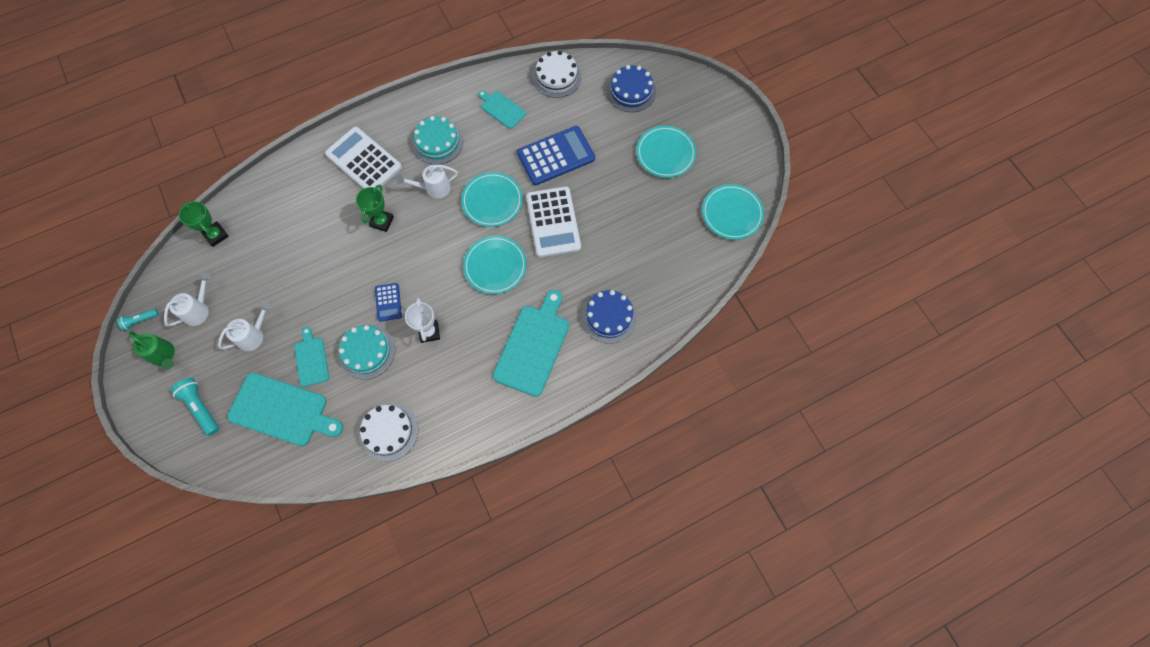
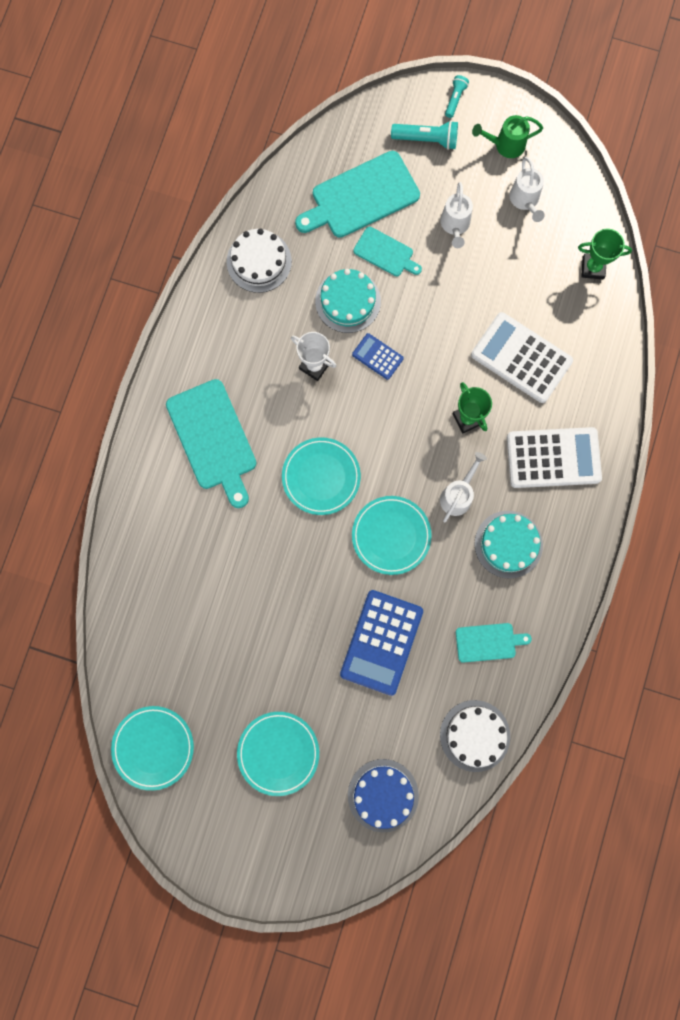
camera: 135 degrees right, 10 degrees up
turquoise flashlight [117,309,159,331] -> turquoise flashlight moved to [445,75,469,118]
white calculator [526,186,581,257] -> white calculator moved to [471,312,573,403]
blue cake [581,290,637,344] -> none

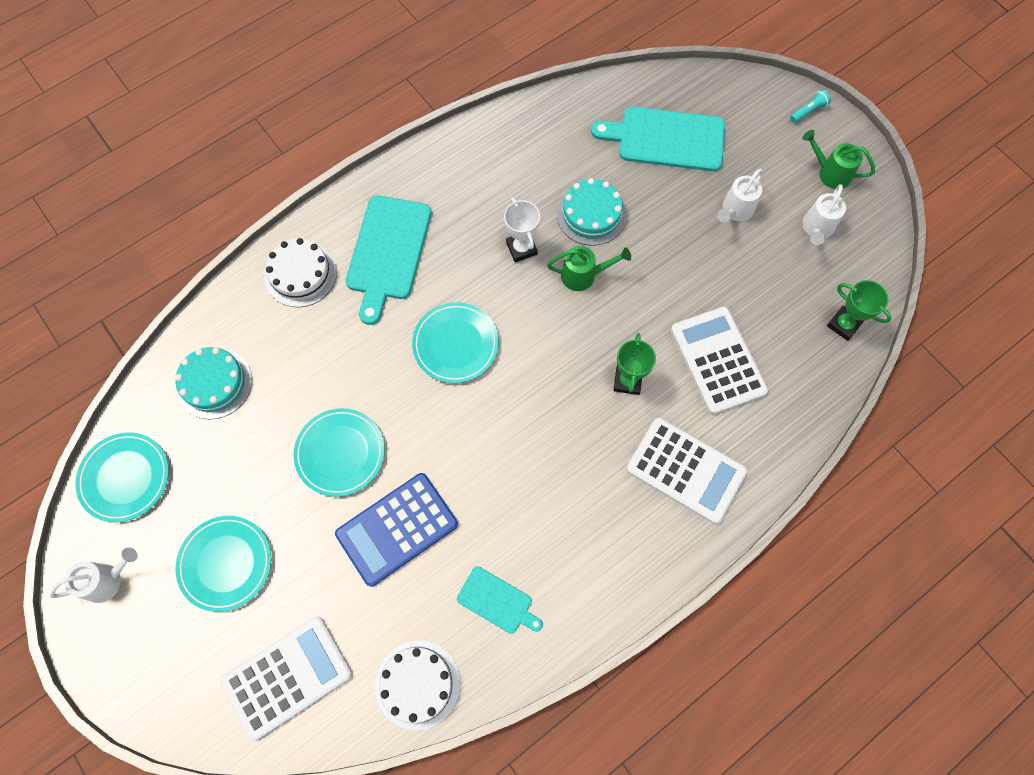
camera: 35 degrees right, 10 degrees down
white cake [227,228,292,293] -> white cake moved to [264,238,337,307]
blue cake [348,759,419,832] -> white calculator [220,617,352,741]
blue calculator [352,333,404,380] -> green watering can [547,246,631,291]
turquoise plate [352,496,432,575] -> turquoise plate moved to [294,408,385,497]
turquoise cutting board [353,227,422,276] -> none
turquoise flashlight [391,120,458,150] -> none
white watering can [440,452,487,523] -> white watering can moved to [49,547,138,603]
turquoise cake [474,511,543,579] -> turquoise cake moved to [175,347,252,419]

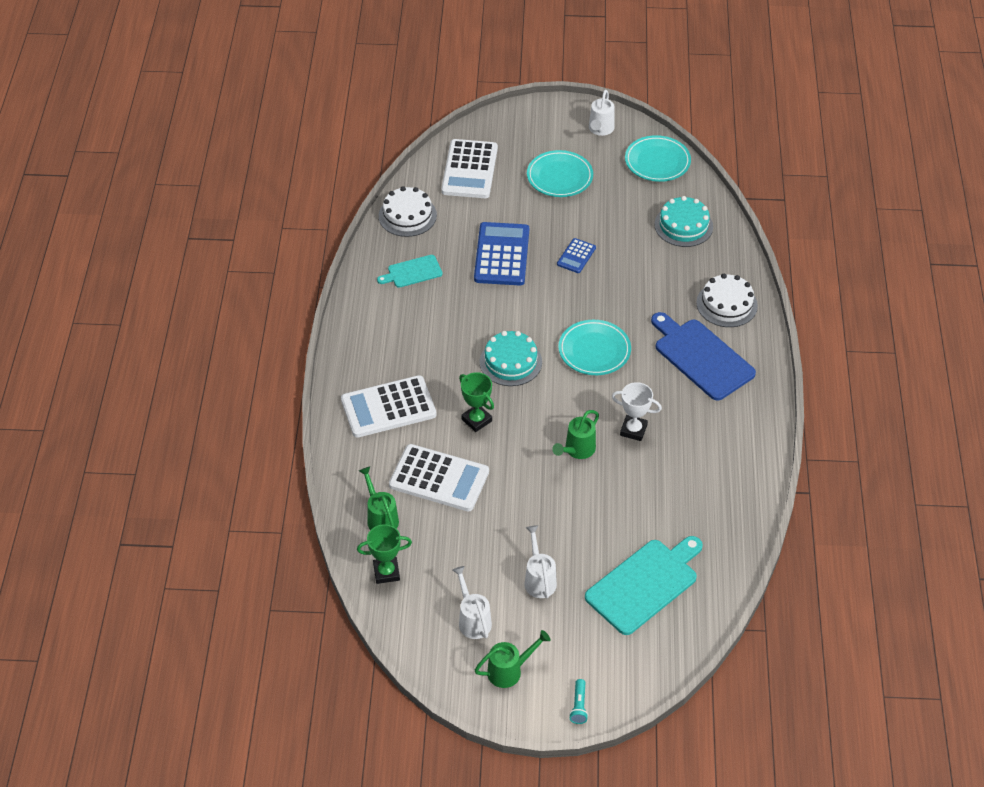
camera: 130 degrees right, 20 degrees down
turquoise plate [294,408,385,497] -> blue calculator [557,238,596,273]
turquoise cutting board [345,195,431,325] -> blue cutting board [651,312,756,401]
turquoise cake [557,178,627,246] -> turquoise cake moved to [480,331,542,386]
none -> green watering can [359,466,399,530]

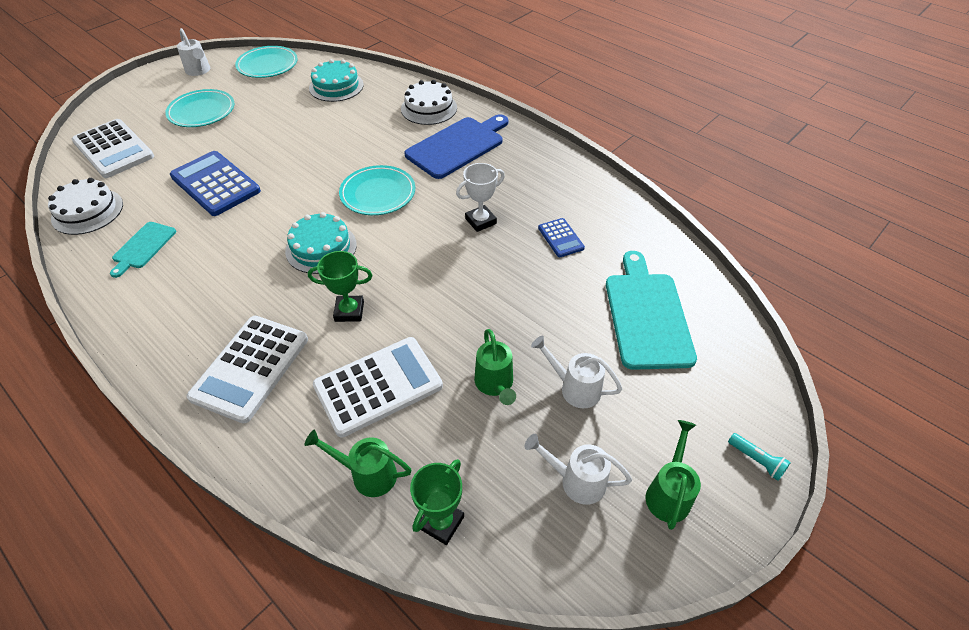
camera: 50 degrees left, 0 degrees up
green watering can [552,410,599,459] -> green watering can moved to [474,329,516,405]
blue calculator [557,238,596,273] -> blue calculator moved to [538,218,585,257]
blue cutting board [651,312,756,401] -> blue cutting board turned 135 degrees clockwise [404,114,508,179]

